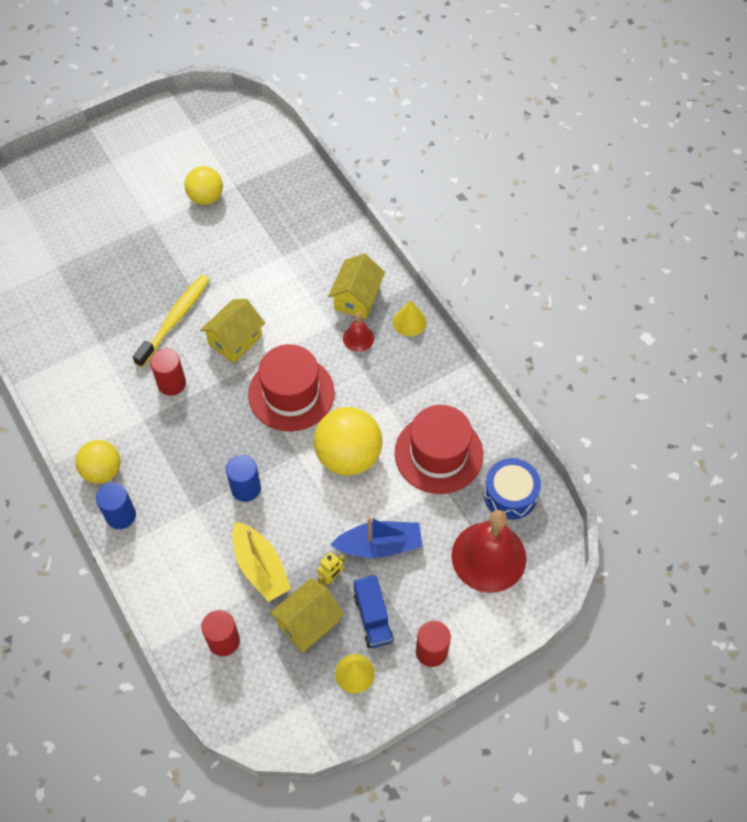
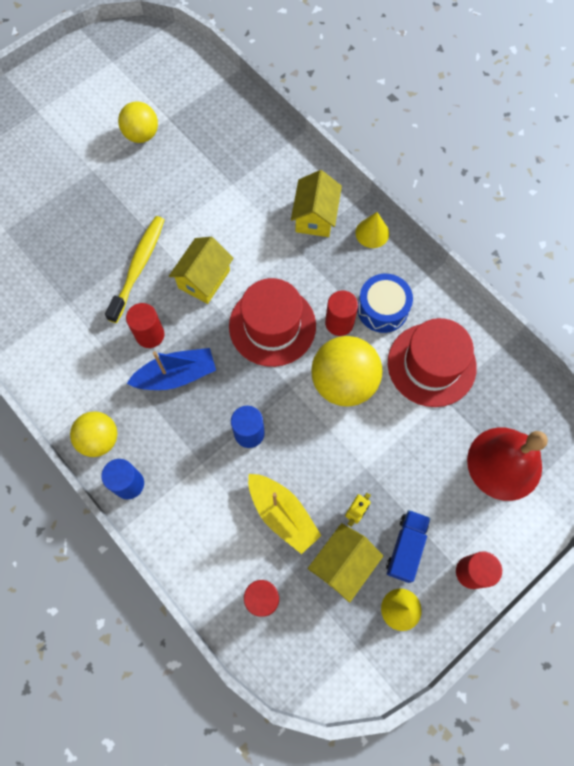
camera: 10 degrees left, 10 degrees up
blue boat [330,516,423,558] -> blue boat moved to [127,348,216,390]
red bell [343,313,374,352] -> none
blue truck [354,575,394,648] -> blue truck turned 135 degrees counterclockwise [386,510,430,583]
blue drum [484,458,541,520] -> blue drum moved to [357,274,413,333]
none -> red cylinder [325,290,358,336]

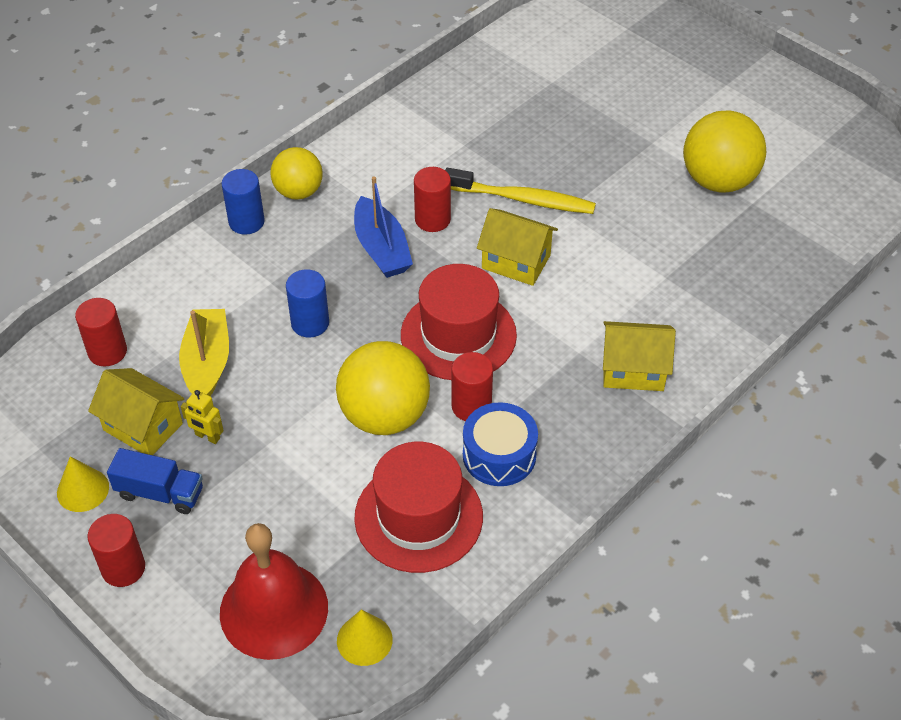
camera: 85 degrees right, 20 degrees down
yellow ball [118,101,158,143] -> yellow ball [683,110,766,192], size x1.57
yellow boat [248,474,322,554] -> yellow boat turned 135 degrees clockwise [179,309,229,396]
yellow cone [355,212,389,248] -> yellow cone moved to [337,609,393,666]

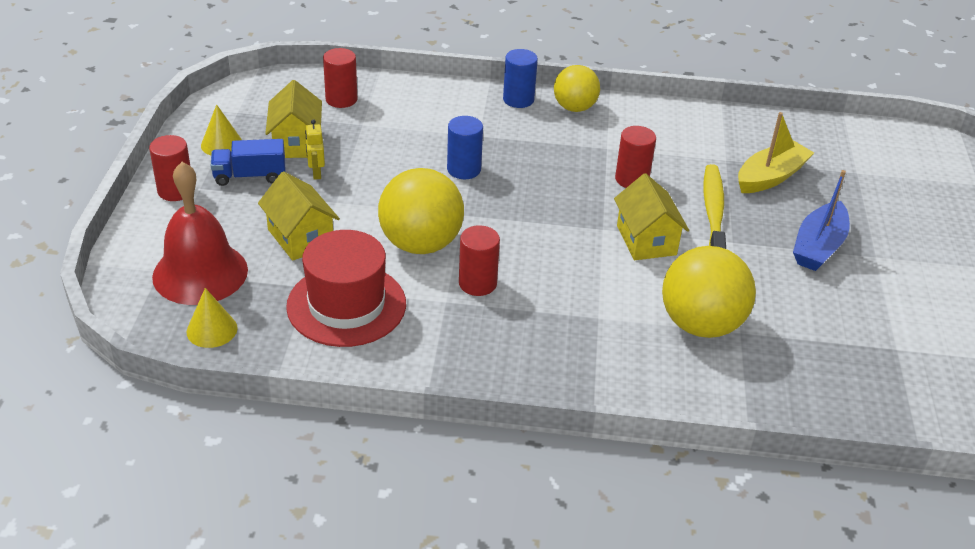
camera: 50 degrees right, 10 degrees down
blue truck [107,448,203,514] -> blue truck turned 105 degrees clockwise [211,139,285,186]
yellow boat [179,309,229,396] -> yellow boat moved to [738,112,814,193]
blue boat [354,176,413,278] -> blue boat moved to [793,170,850,271]
red hat [401,264,517,380] -> none
yellow toothbrush [445,168,596,214] -> yellow toothbrush turned 150 degrees counterclockwise [704,164,726,249]
blue drum [463,402,538,486] -> none
yellow house [603,321,676,391] -> yellow house moved to [258,171,340,261]
yellow ball [683,110,766,192] -> yellow ball moved to [662,246,756,338]

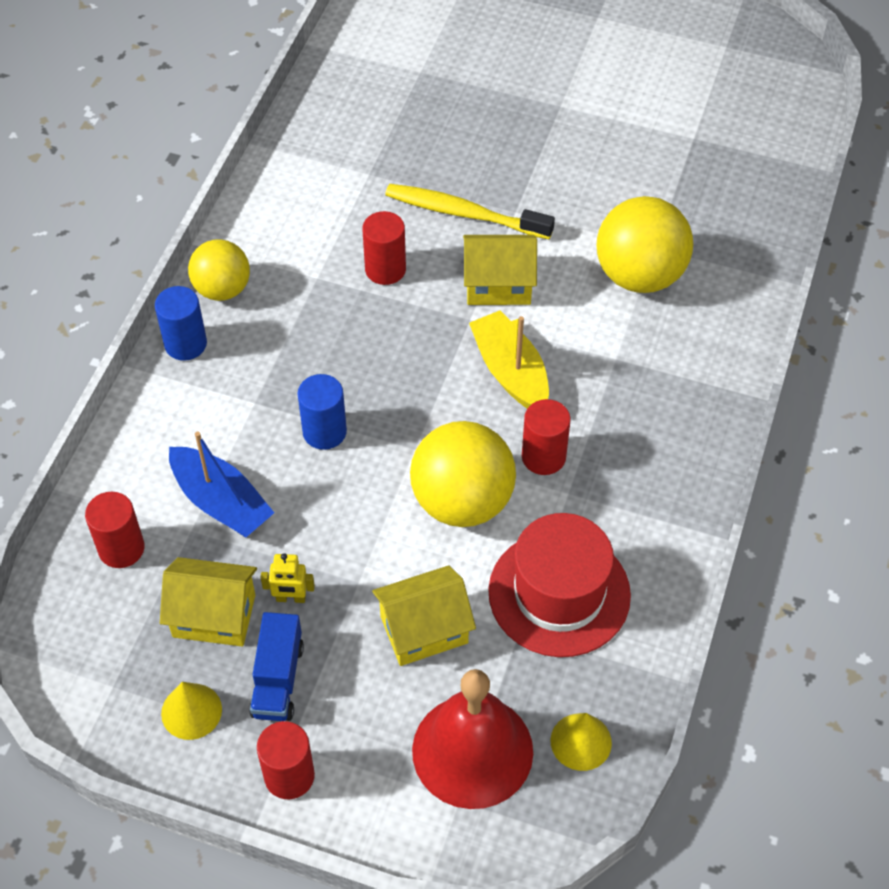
camera: 75 degrees left, 15 degrees up
yellow boat [738,112,814,193] -> yellow boat moved to [469,310,549,409]
blue boat [793,170,850,271] -> blue boat moved to [169,431,274,538]

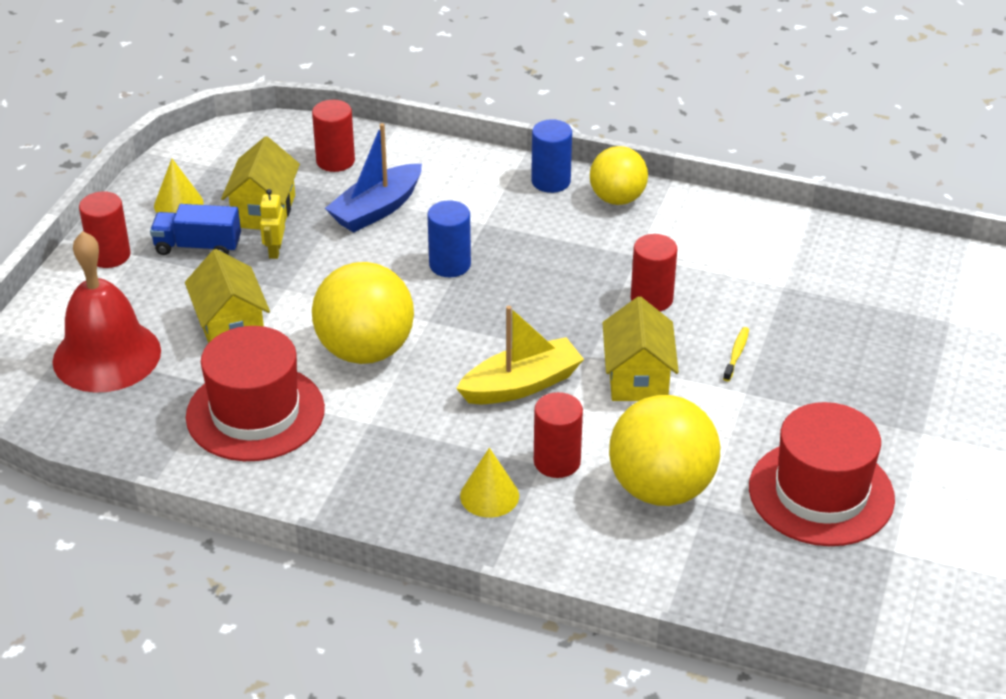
camera: 90 degrees right, 15 degrees down
yellow toothbrush [385,184,555,239] -> yellow toothbrush [723,327,749,381], size x0.43
red cylinder [522,399,571,475] -> red cylinder moved to [534,392,583,478]
yellow cone [551,713,612,771] -> yellow cone moved to [460,448,519,518]
none -> red hat [749,402,895,546]

